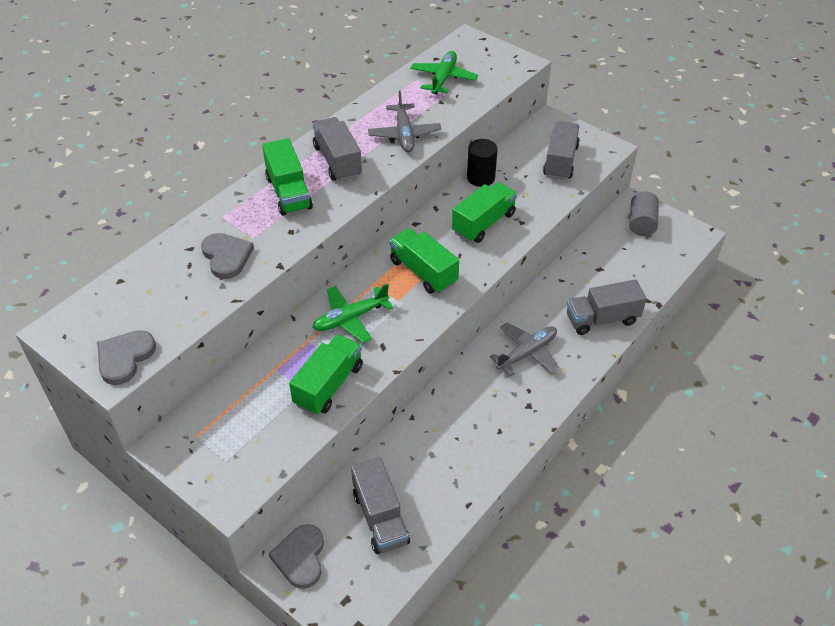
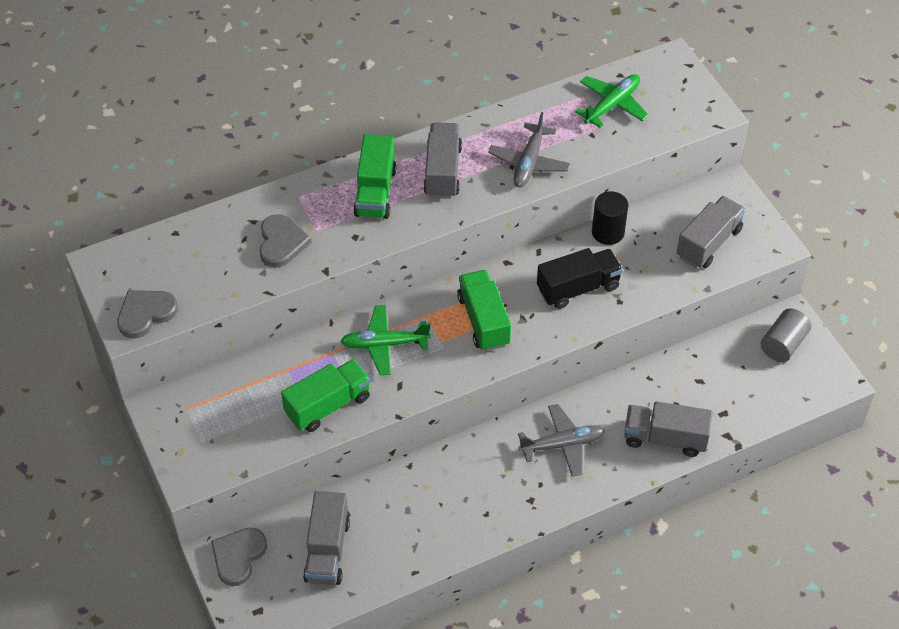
camera: 25 degrees right, 5 degrees up
green truck [452,182,517,243] -> black truck [537,248,623,309]

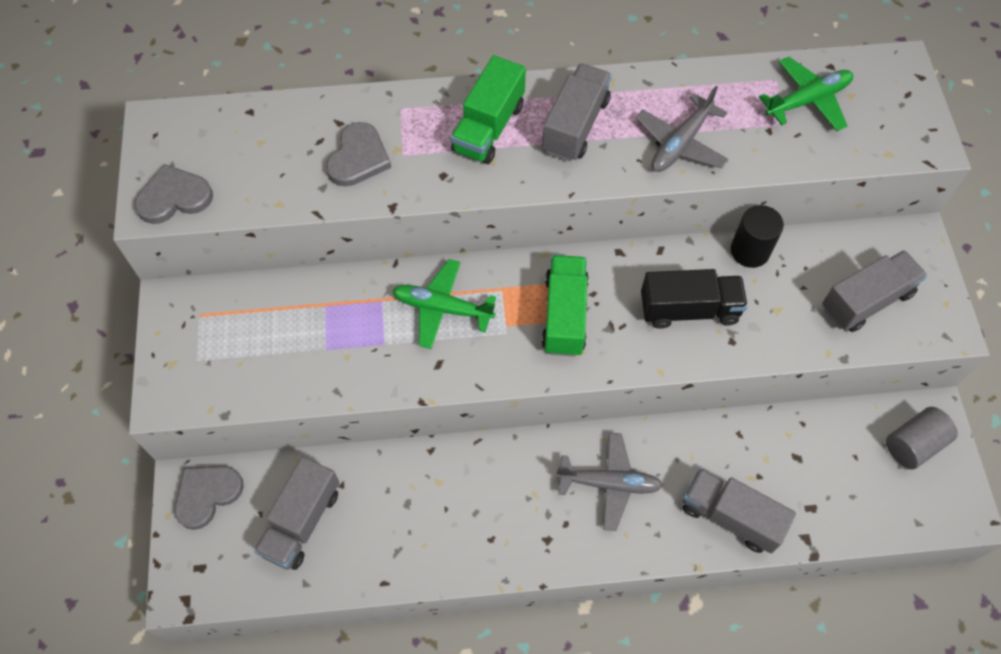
camera: 20 degrees right, 10 degrees up
green truck [281,359,371,432] -> none

